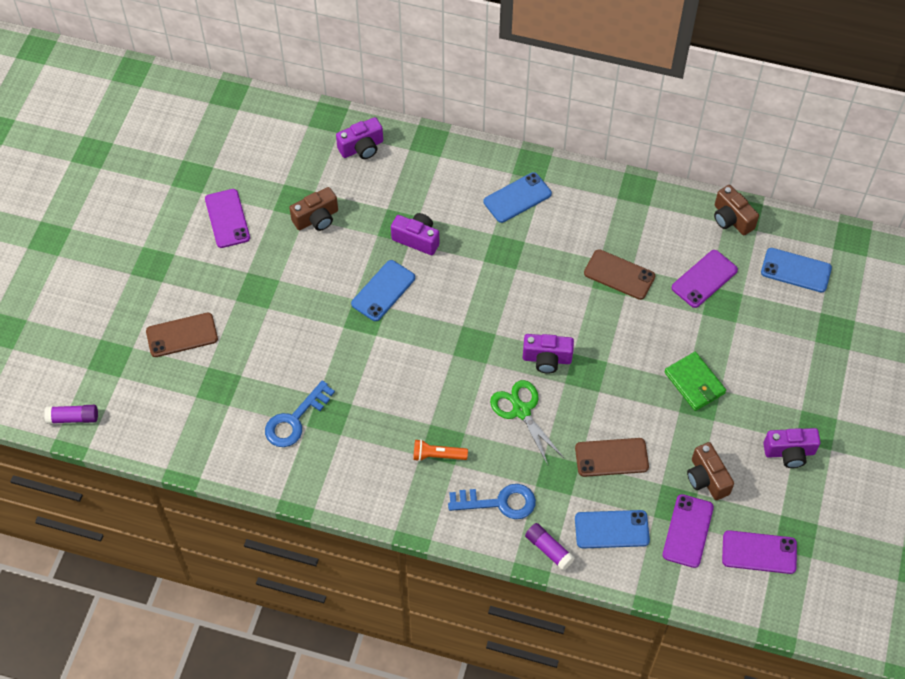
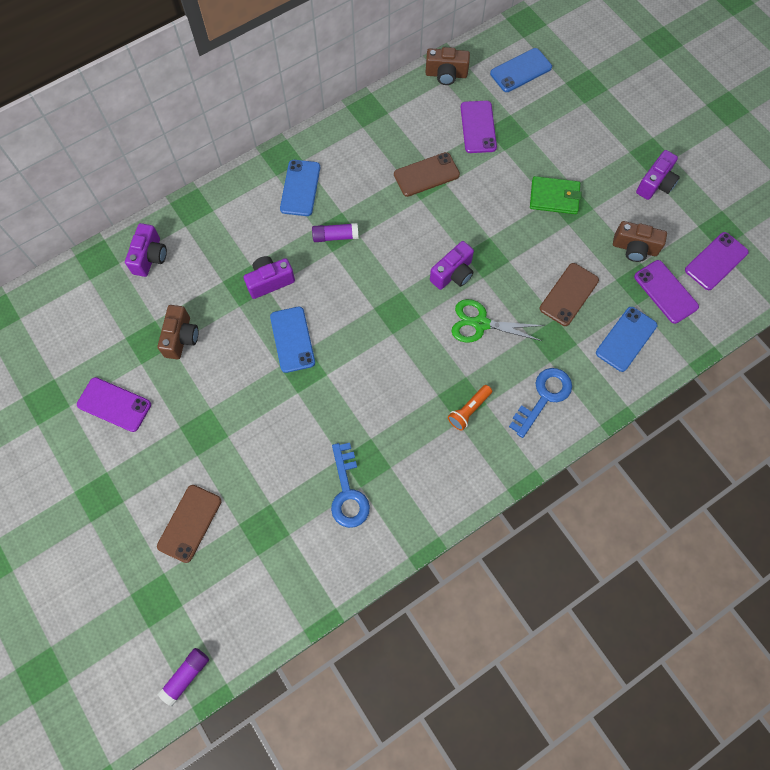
camera: 50 degrees left, 10 degrees up
purple glue stick [525,523,575,571] -> purple glue stick moved to [312,223,359,242]

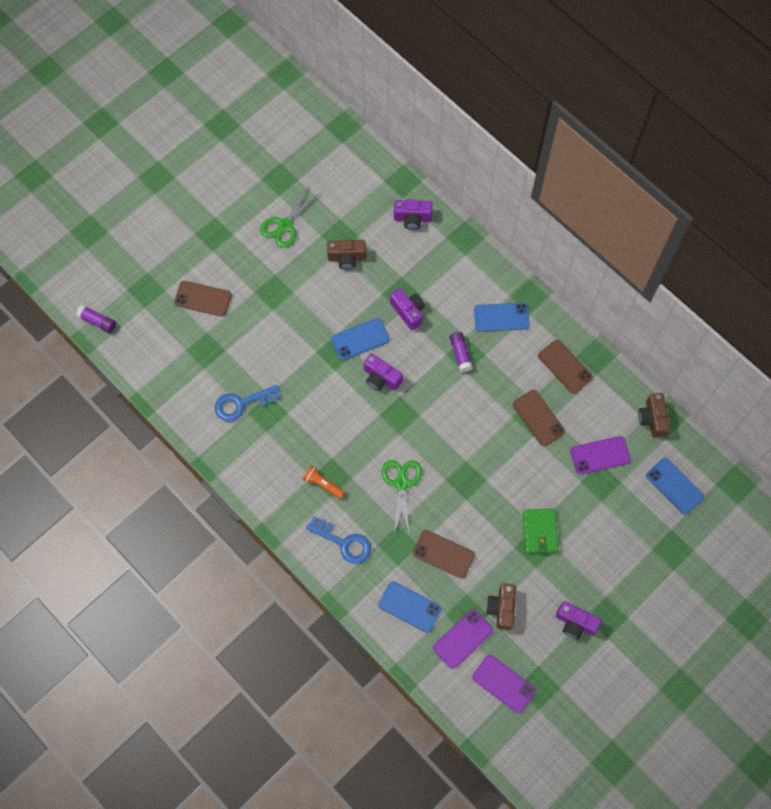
camera: 80 degrees right, 0 degrees up
purple phone [77,377,151,432] -> green scissors [260,187,320,248]
purple camera [430,241,474,290] -> purple camera moved to [364,353,403,391]
none -> brown phone [538,340,593,393]

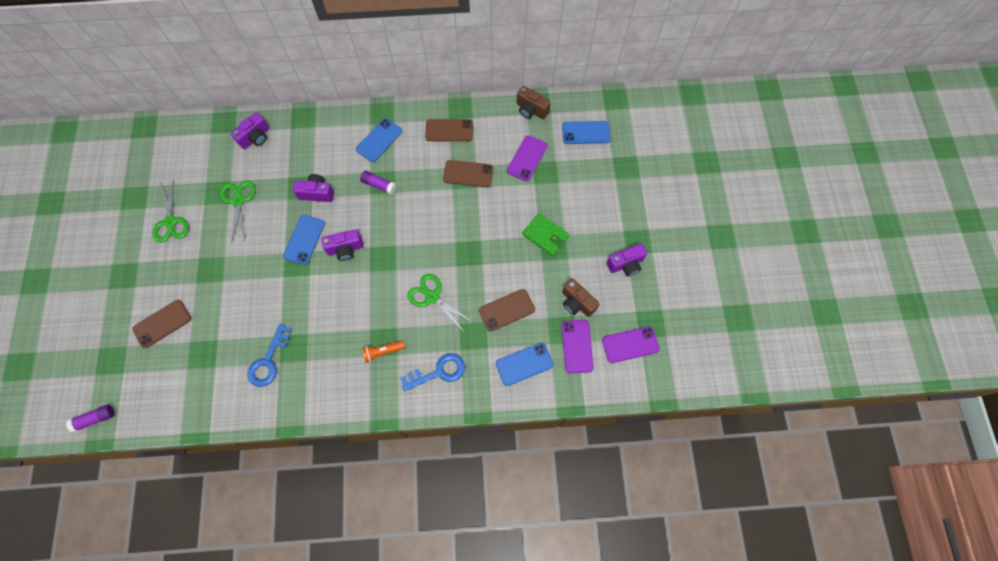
camera: 50 degrees left, 0 degrees up
brown camera [327,240,366,270] -> green scissors [220,181,255,243]

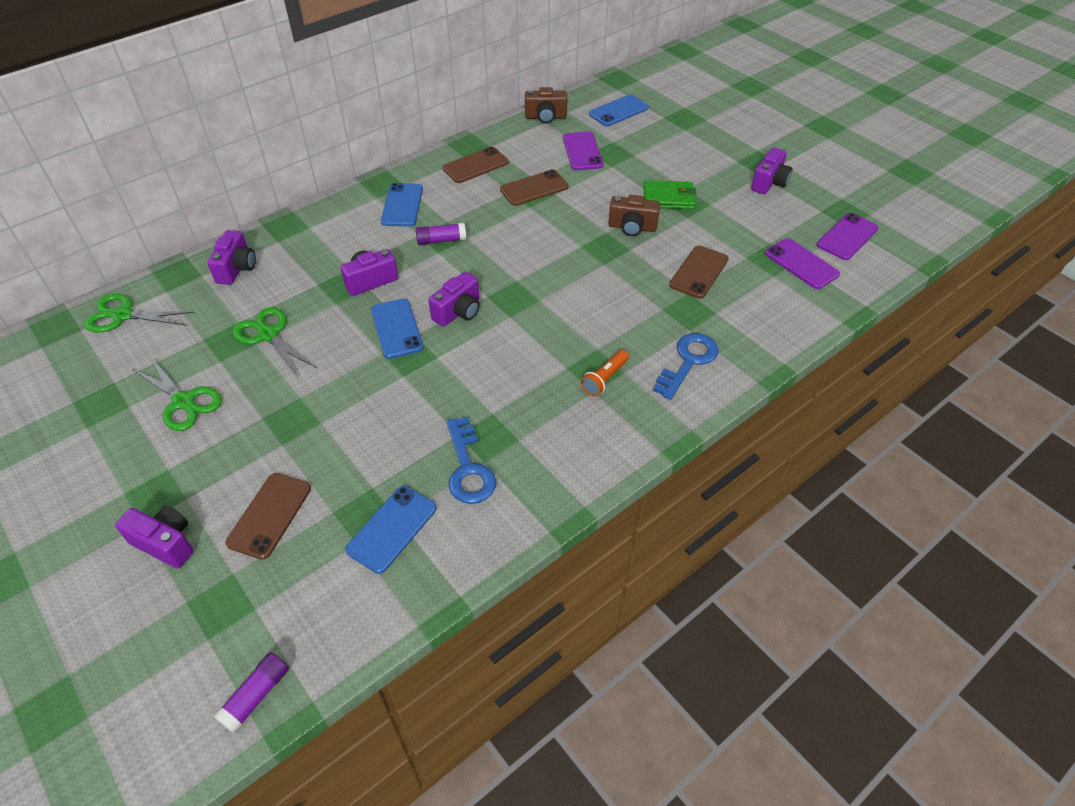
camera: 35 degrees left, 20 degrees down
green scissors [407,274,473,332] -> green scissors moved to [84,294,194,332]
blue phone [496,342,554,386] -> blue phone moved to [345,486,437,574]
brown camera [562,279,600,317] -> brown camera moved to [608,195,660,236]
none -> purple camera [115,506,193,569]

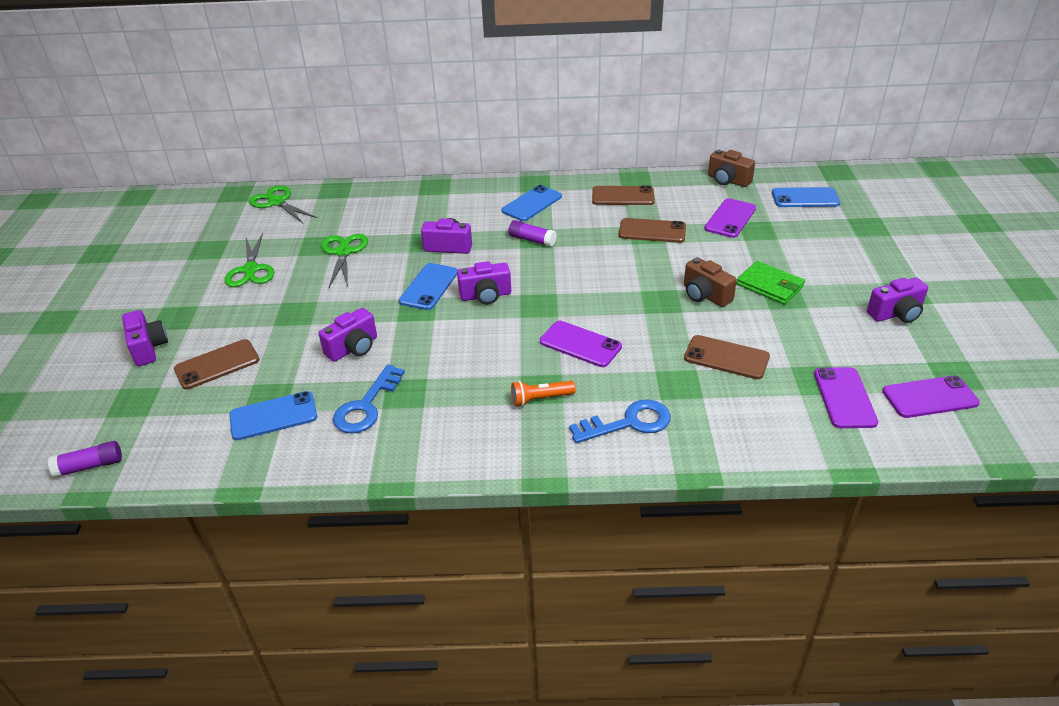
camera: 40 degrees right, 10 degrees down
purple camera [207,230,256,285] -> purple camera moved to [319,308,377,362]
brown phone [669,245,729,299] -> brown phone turned 45 degrees clockwise [684,335,770,379]
none -> purple phone [540,321,622,367]

